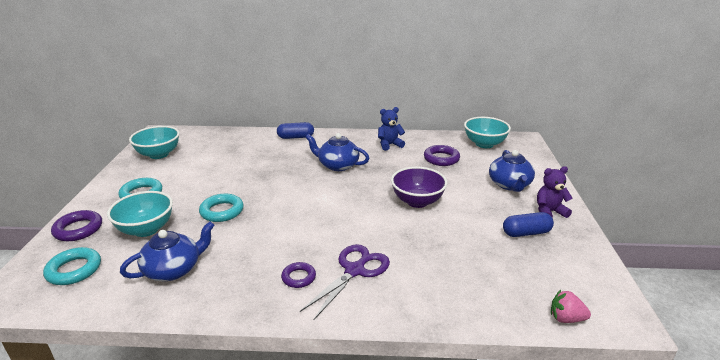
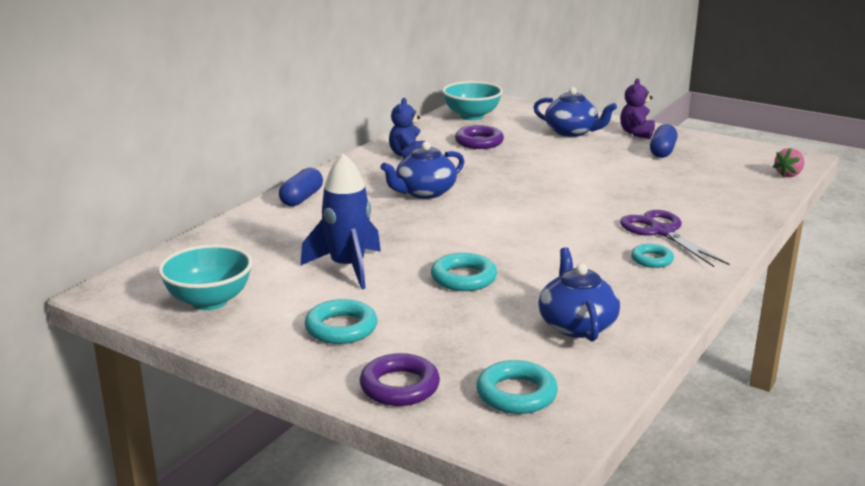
camera: 60 degrees left, 5 degrees down
turquoise bowl [107,191,173,237] -> none
purple ring [281,262,316,288] -> turquoise ring [631,244,674,268]
purple bowl [391,167,447,208] -> none
none -> blue rocket [300,153,381,289]

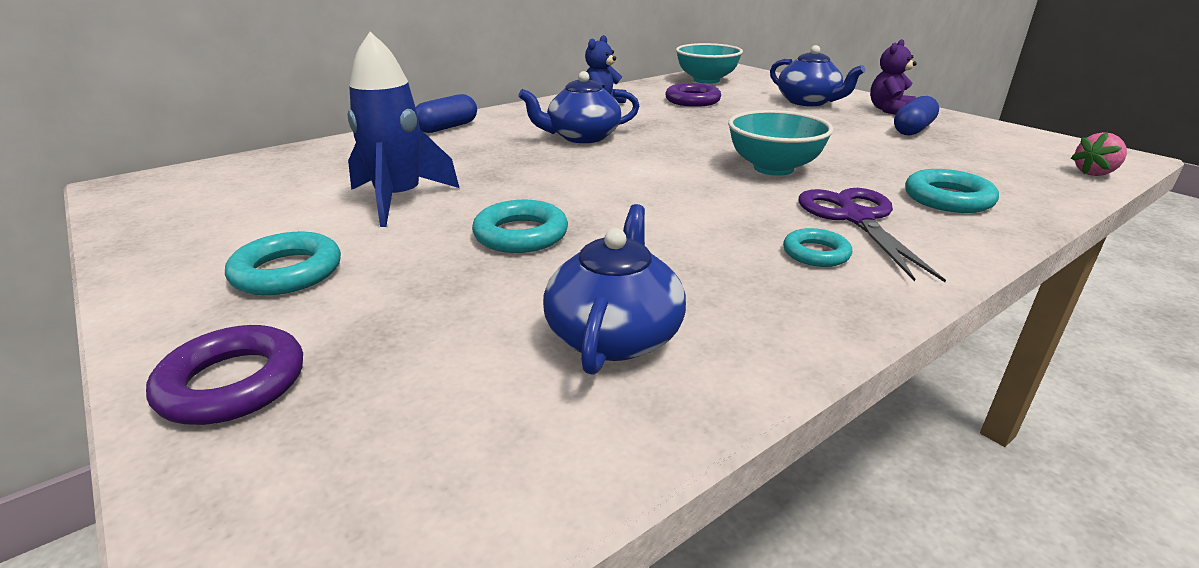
camera: 20 degrees right, 5 degrees up
turquoise bowl [158,244,252,310] -> turquoise bowl moved to [728,110,834,176]
turquoise ring [476,360,558,414] -> turquoise ring moved to [905,169,999,213]

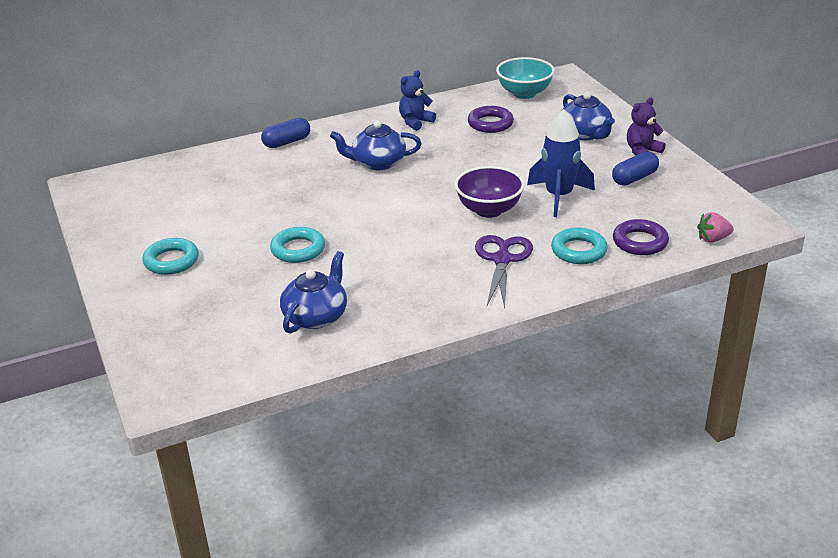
camera: 15 degrees right, 5 degrees up
purple ring [146,325,303,425] -> purple ring moved to [613,219,669,255]
blue rocket [347,32,459,227] -> blue rocket moved to [527,109,595,217]
turquoise bowl [728,110,834,176] -> purple bowl [455,166,525,218]
turquoise ring [783,228,852,267] -> none

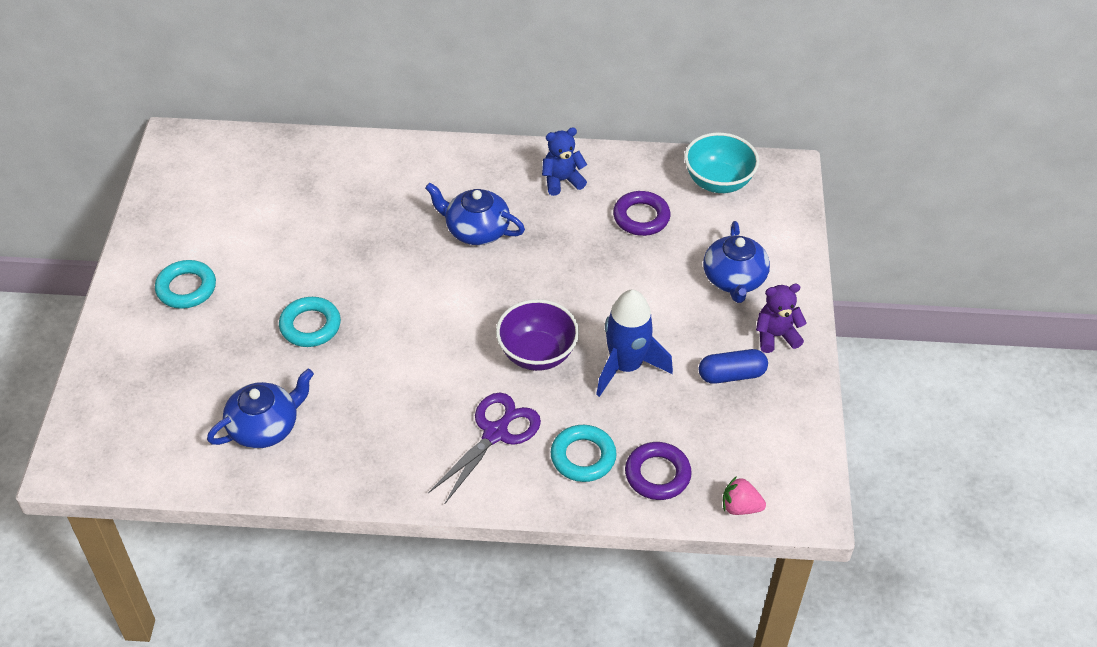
camera: 25 degrees right, 15 degrees up
blue capsule [261,118,310,148] -> none

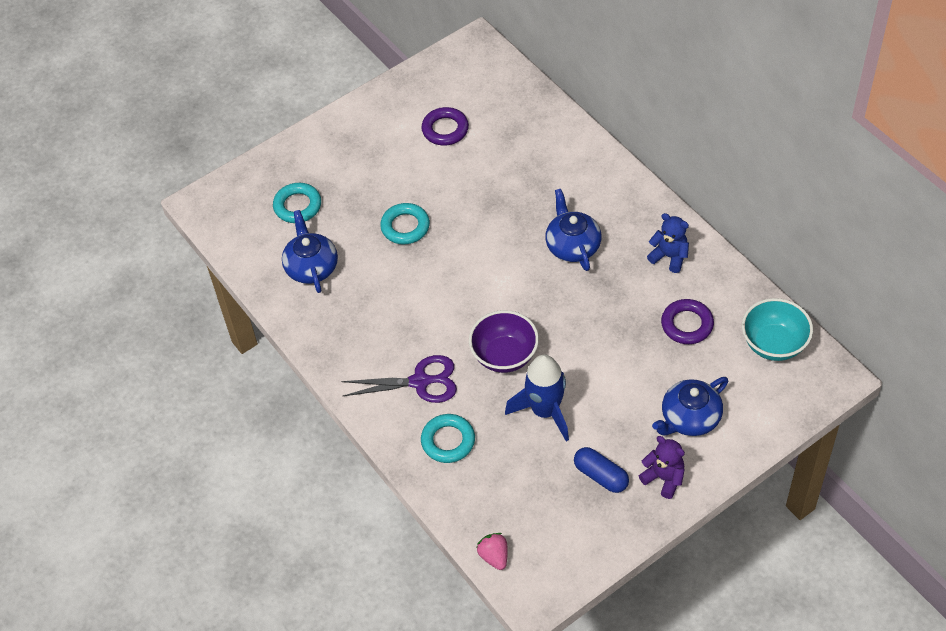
camera: 55 degrees right, 5 degrees up
turquoise ring [155,260,216,309] -> turquoise ring moved to [273,183,321,223]
blue teapot [207,369,314,448] -> blue teapot turned 120 degrees counterclockwise [282,210,338,293]
purple ring [625,442,692,500] -> purple ring moved to [421,107,469,145]

